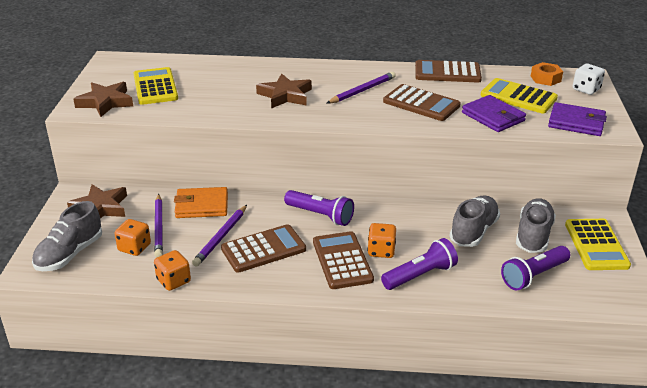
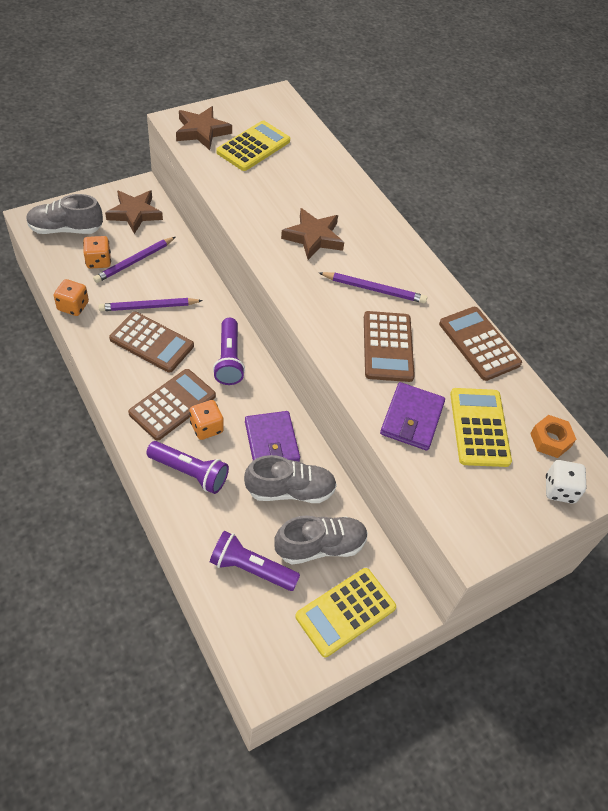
camera: 50 degrees right, 20 degrees up
orange wallet [174,187,228,218] -> none
purple wallet [548,102,607,136] -> purple wallet moved to [245,411,300,462]

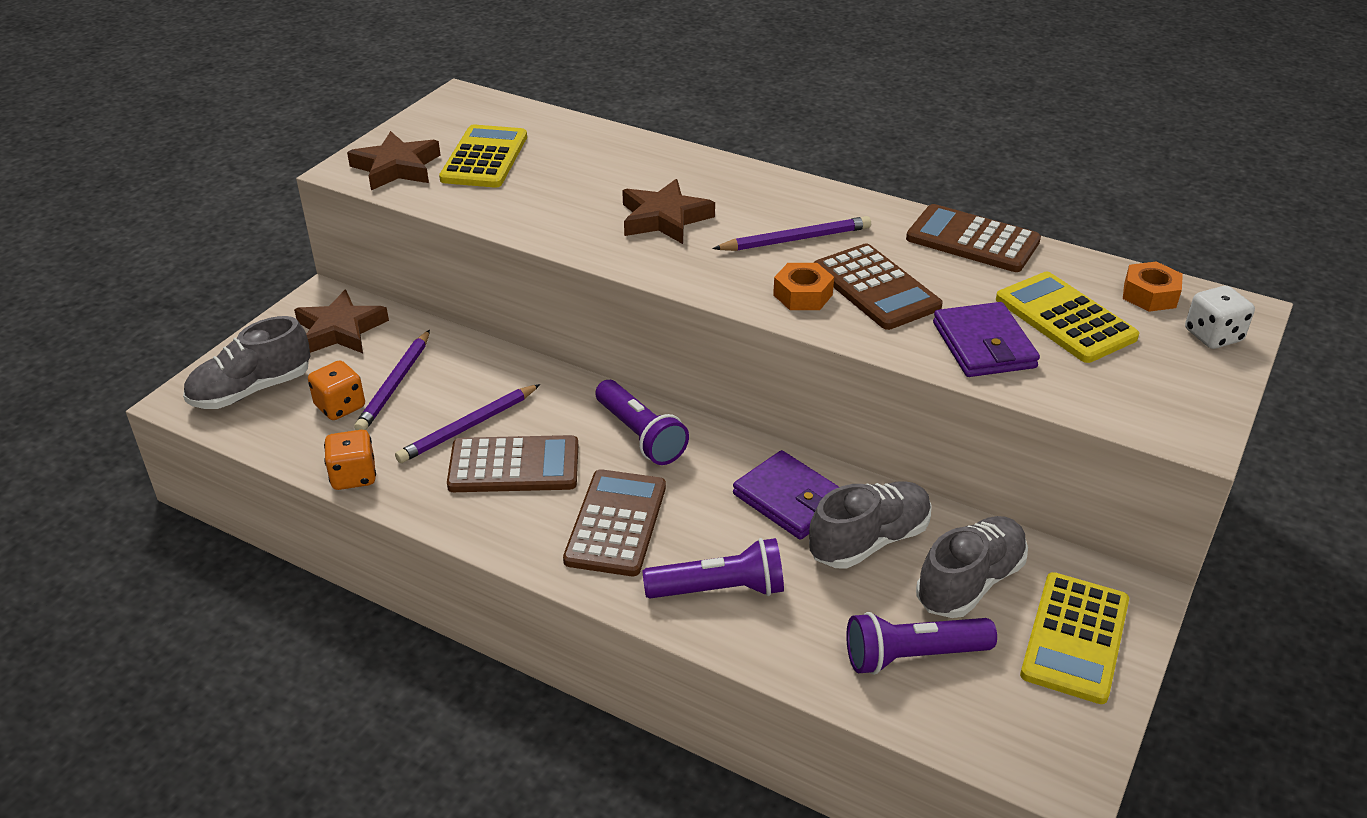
camera: 25 degrees left, 15 degrees down
orange dice [189,400,224,440] -> none
none -> orange nut [773,263,834,310]

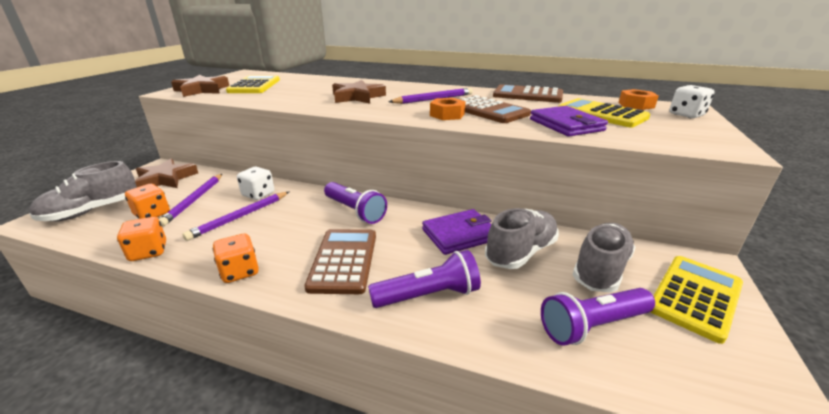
camera: 10 degrees left, 10 degrees down
brown calculator [447,435,578,492] -> none
purple wallet [733,450,839,540] -> purple wallet turned 60 degrees counterclockwise [422,209,492,255]
yellow calculator [1020,572,1129,704] -> yellow calculator turned 150 degrees counterclockwise [651,256,743,344]
none -> orange dice [213,233,259,283]
none -> white dice [237,167,274,200]

